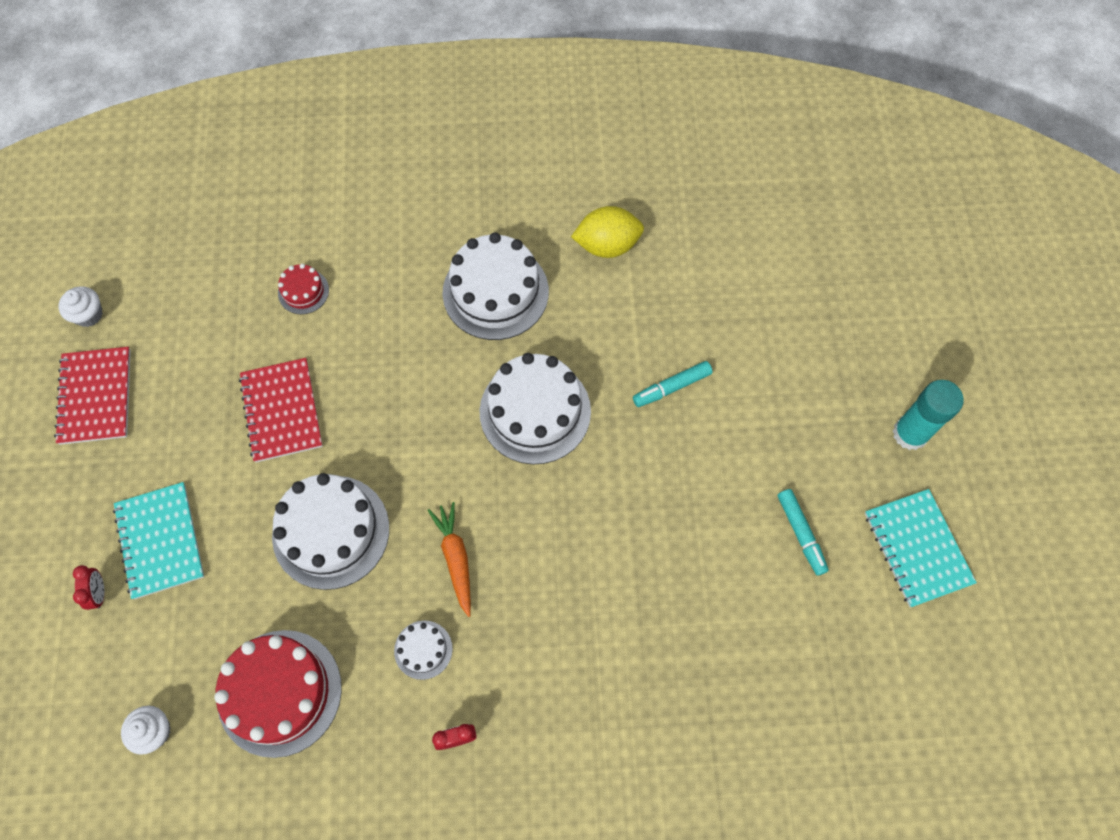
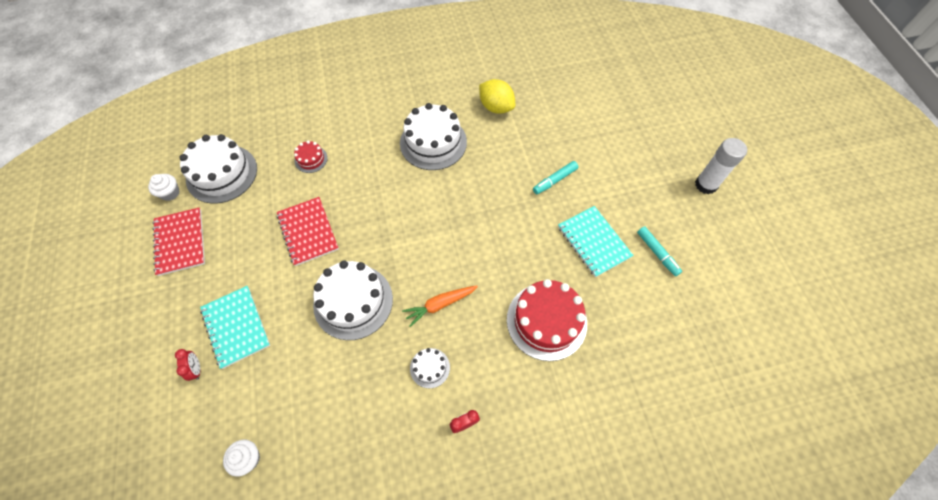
camera: 10 degrees left, 5 degrees down
red cake [214,630,342,758] -> red cake moved to [507,279,587,361]
orange carrot [428,502,471,617] -> orange carrot turned 90 degrees counterclockwise [402,285,478,327]
white cake [480,353,591,464] -> white cake moved to [179,134,257,204]
yellow lemon [571,206,644,258] -> yellow lemon turned 60 degrees clockwise [479,79,515,114]
turquoise notebook [865,489,977,607] -> turquoise notebook moved to [558,206,634,277]
turquoise glue stick [893,380,964,450] -> white glue stick [695,138,747,194]

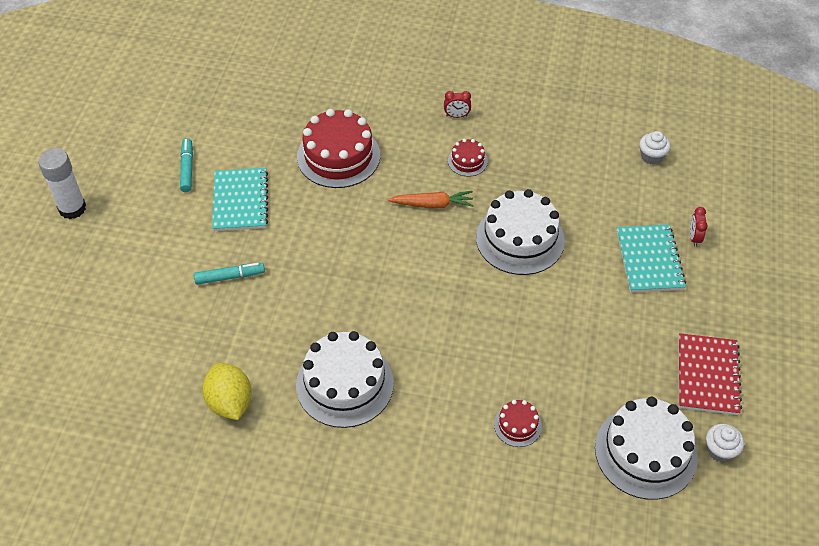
camera: 155 degrees left, 10 degrees down
red notebook [277,197,339,266] -> none
white cake [410,348,450,388] -> red cake [448,139,488,177]

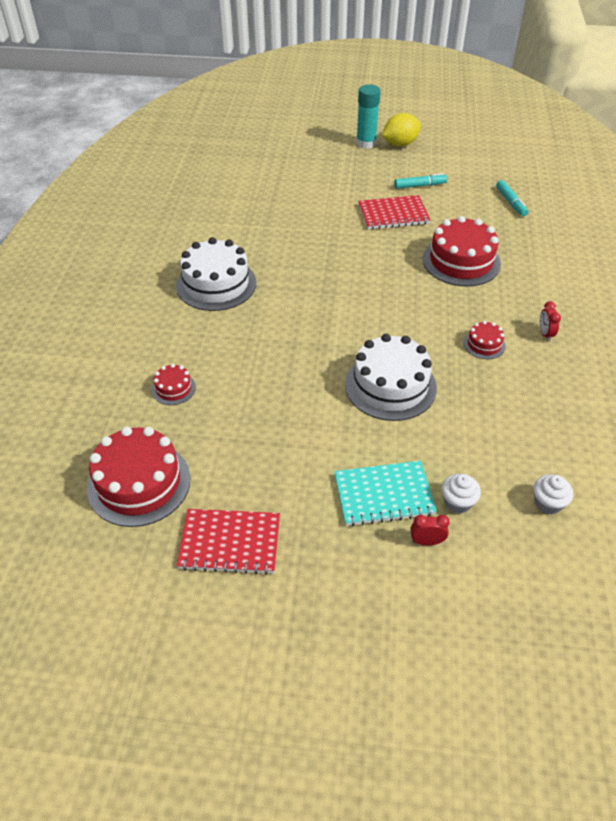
camera: 85 degrees right, 5 degrees down
white glue stick [38,148,86,219] -> turquoise glue stick [356,84,381,149]
turquoise marker [194,263,265,285] -> turquoise marker moved to [496,180,529,216]
yellow lemon [202,363,252,420] -> yellow lemon moved to [382,113,421,146]
turquoise notebook [212,168,268,231] -> red notebook [358,195,430,230]
orange carrot [388,191,474,209] -> none
white cake [595,397,698,500] -> red cake [87,426,190,527]
white cupcake [706,424,744,462] -> white cupcake moved to [442,474,481,514]

